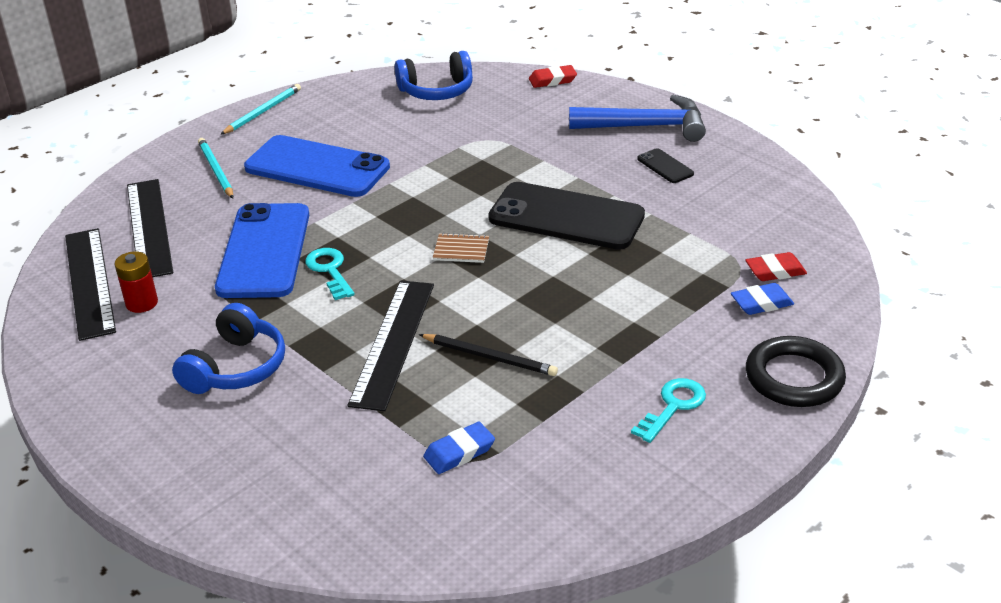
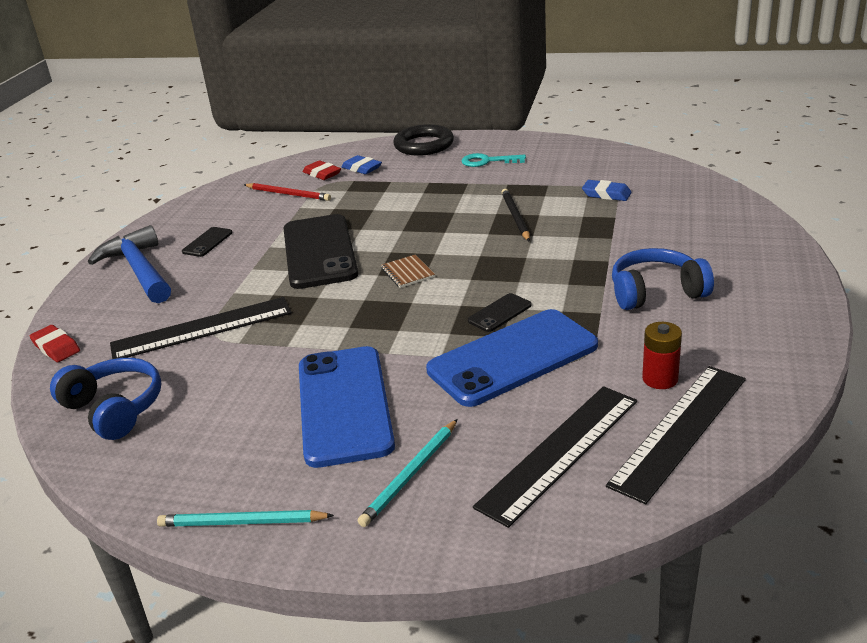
camera: 120 degrees left, 5 degrees down
turquoise key [305,248,355,300] -> black phone [468,293,531,332]
black ruler [347,280,434,411] -> black ruler moved to [110,297,292,359]
none -> red pencil [244,183,331,201]

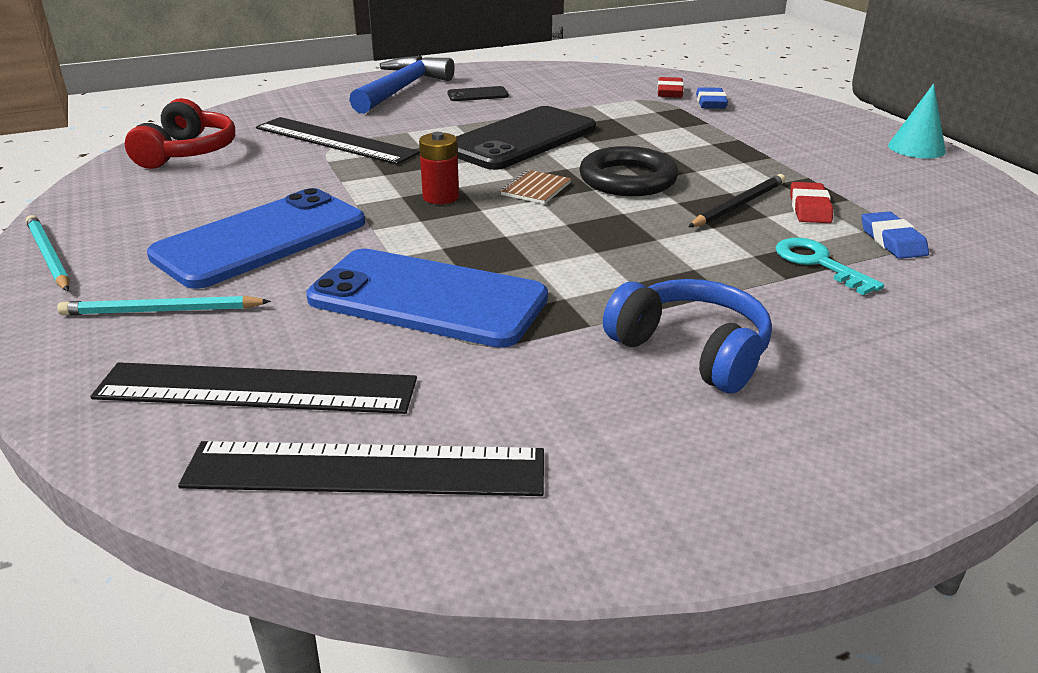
camera: 50 degrees right, 0 degrees up
red eraser [30,325,80,362] -> red eraser moved to [790,182,833,223]
blue headphones [50,358,162,440] -> red headphones [125,98,235,169]
red pencil [244,183,331,201] -> none
black ring [393,124,454,156] -> black ring moved to [579,146,678,196]
turquoise key [462,153,526,167] -> turquoise key moved to [776,238,884,295]
black phone [468,293,531,332] -> none
red battery [642,322,682,389] -> red battery moved to [419,132,459,204]
none -> turquoise cone [888,84,946,158]

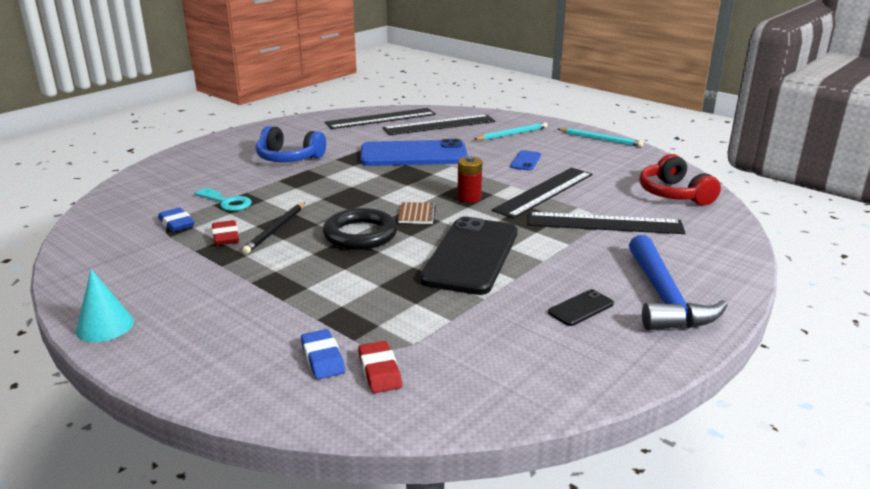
camera: 155 degrees right, 5 degrees down
blue phone [147,188,365,289] -> blue phone [510,150,541,171], size x0.42
none -> black ruler [492,168,592,219]

